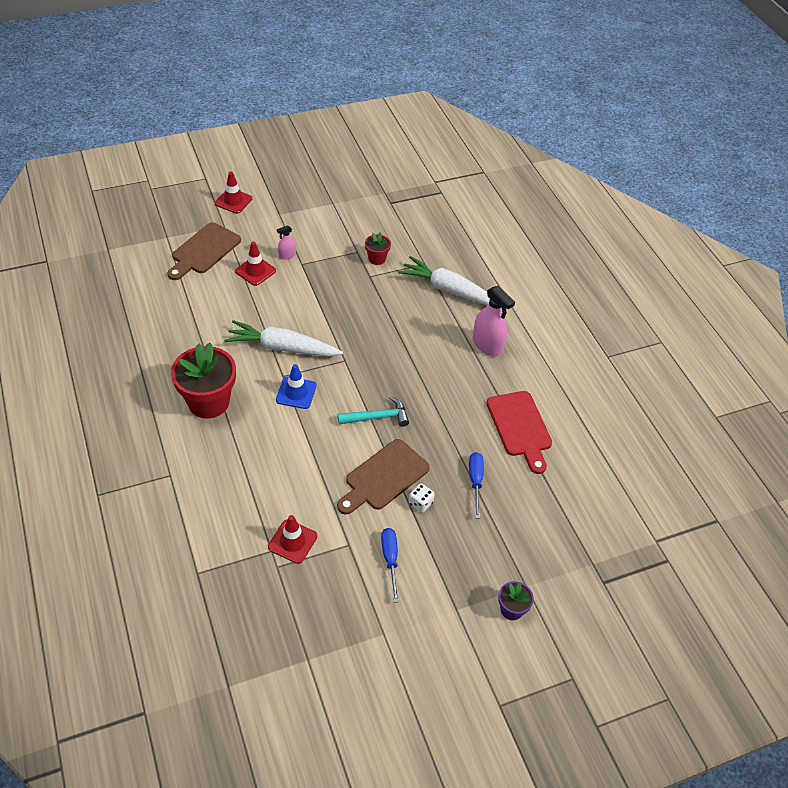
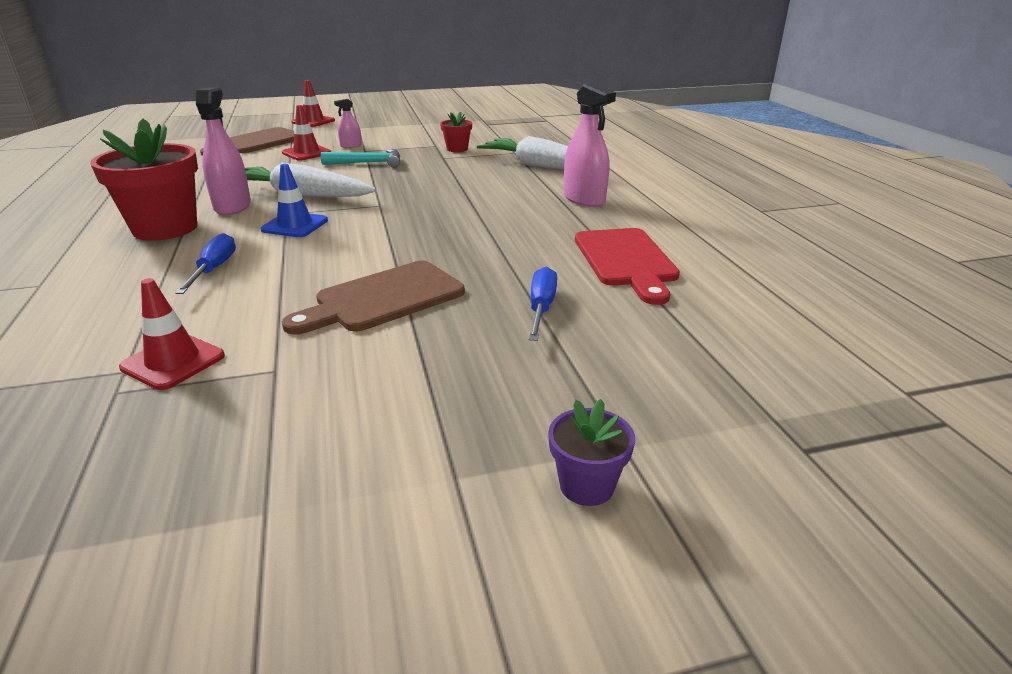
camera: 10 degrees right, 20 degrees down
turquoise hammer [338,396,409,427] -> turquoise hammer moved to [321,149,400,168]
blue screwdriver [381,528,399,603] -> blue screwdriver moved to [175,233,236,294]
white dice [409,483,435,513] -> none
none -> pink spray bottle [196,87,251,215]

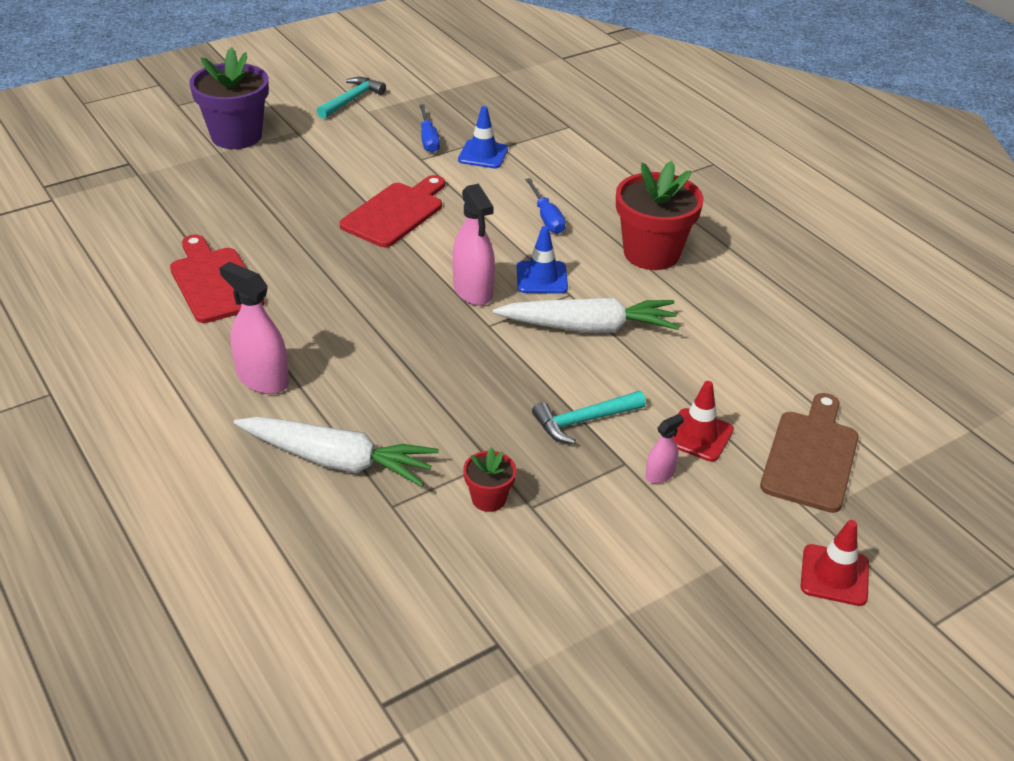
camera: 160 degrees right, 10 degrees up
red traffic cone [119,278,225,390] -> blue traffic cone [458,106,508,168]
pink spray bottle [196,87,251,215] -> pink spray bottle moved to [453,184,495,306]
brown cutting board [282,261,465,335] -> red cutting board [340,175,445,247]
blue screwdriver [529,267,557,341] -> blue screwdriver moved to [419,104,440,153]
purple flower pot [548,399,635,506] -> purple flower pot [189,47,269,149], size x2.06
none -> turquoise hammer [317,77,386,119]

